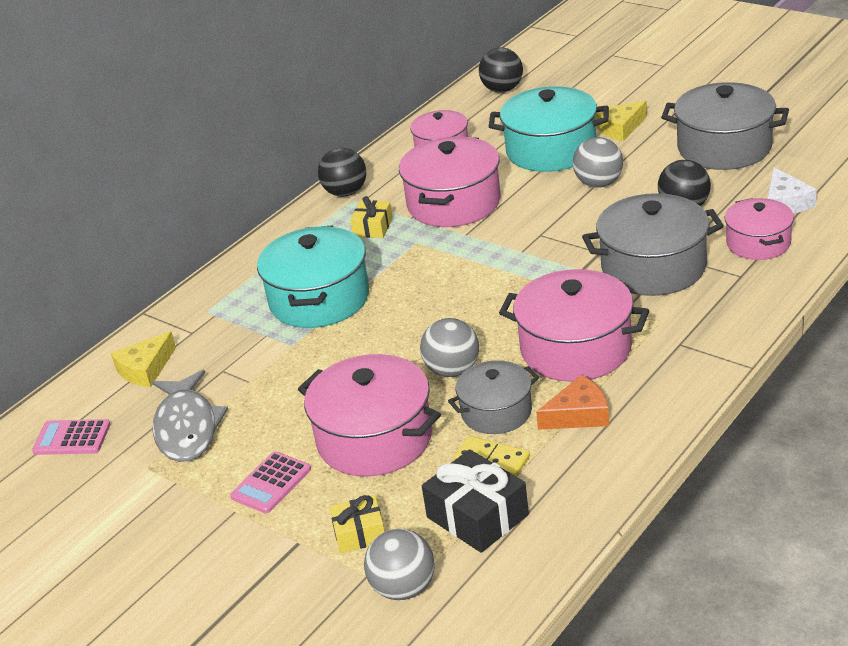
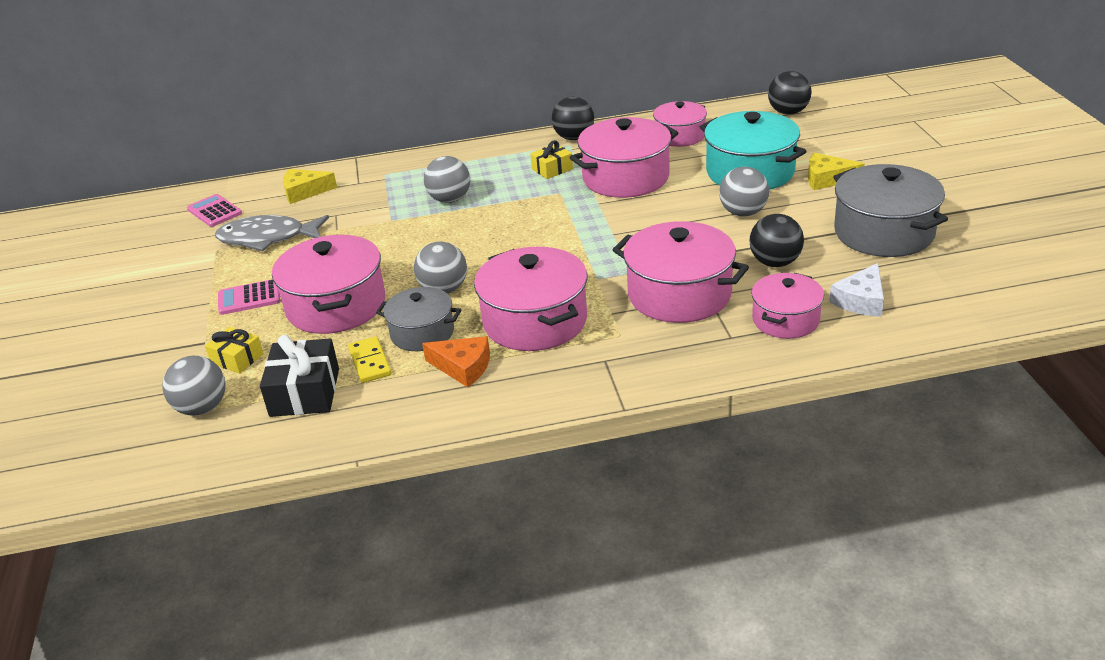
camera: 40 degrees right, 0 degrees up
grey fish [152,370,228,462] -> grey fish turned 60 degrees clockwise [215,215,329,251]
turquoise pot [257,225,369,328] -> grey ball [424,156,470,203]
grey pot [582,193,724,296] -> pink pot [613,221,749,323]

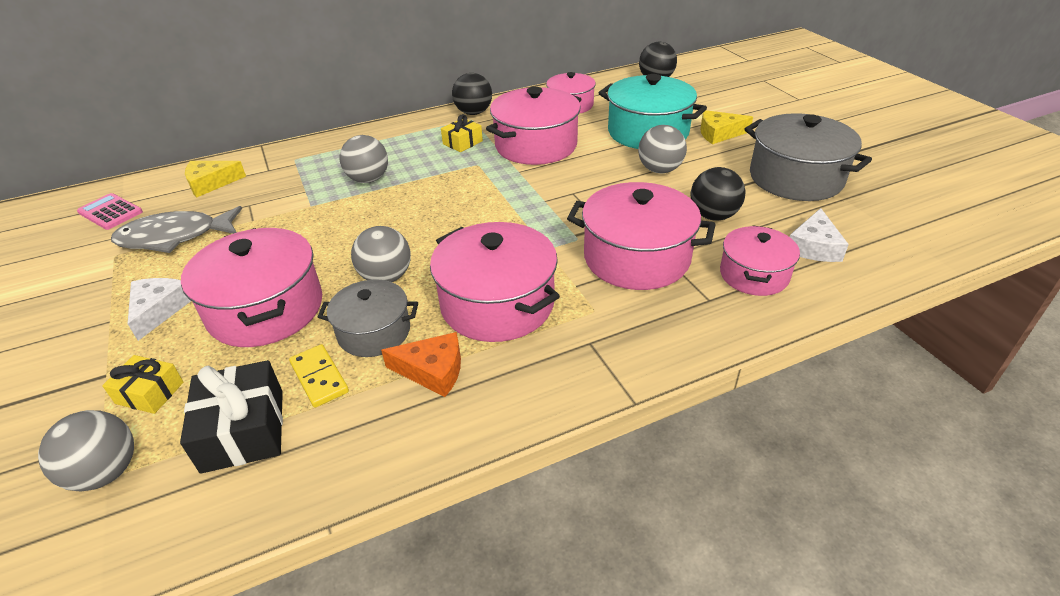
camera: 15 degrees left, 5 degrees up
pink calculator [218,279,281,315] -> white cheese [128,278,191,341]

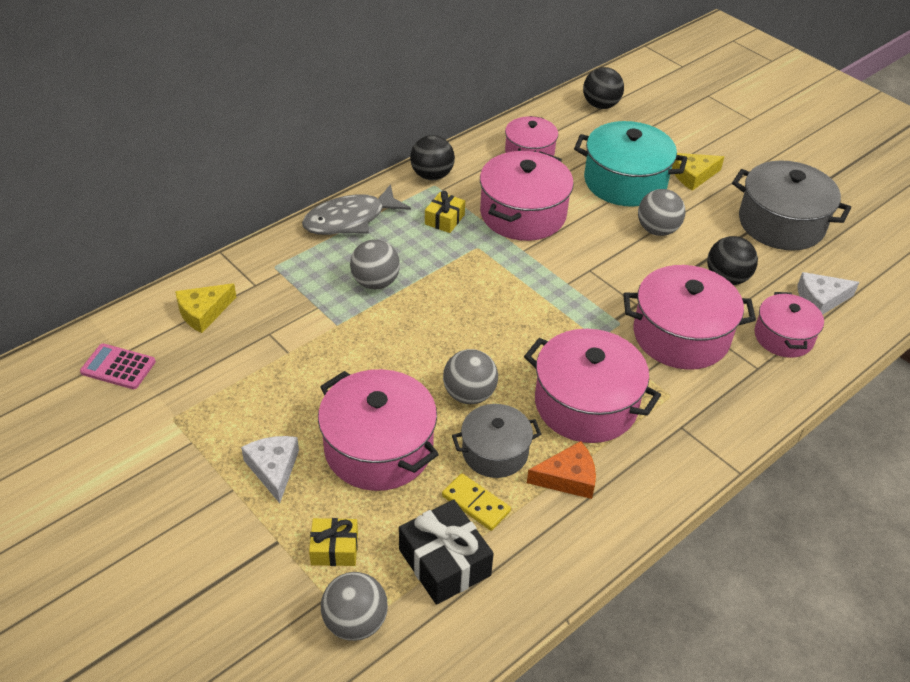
camera: 20 degrees left, 5 degrees up
grey fish [111,206,242,253] -> grey fish moved to [302,184,411,235]
white cheese [790,208,849,262] -> white cheese turned 75 degrees clockwise [797,272,859,315]

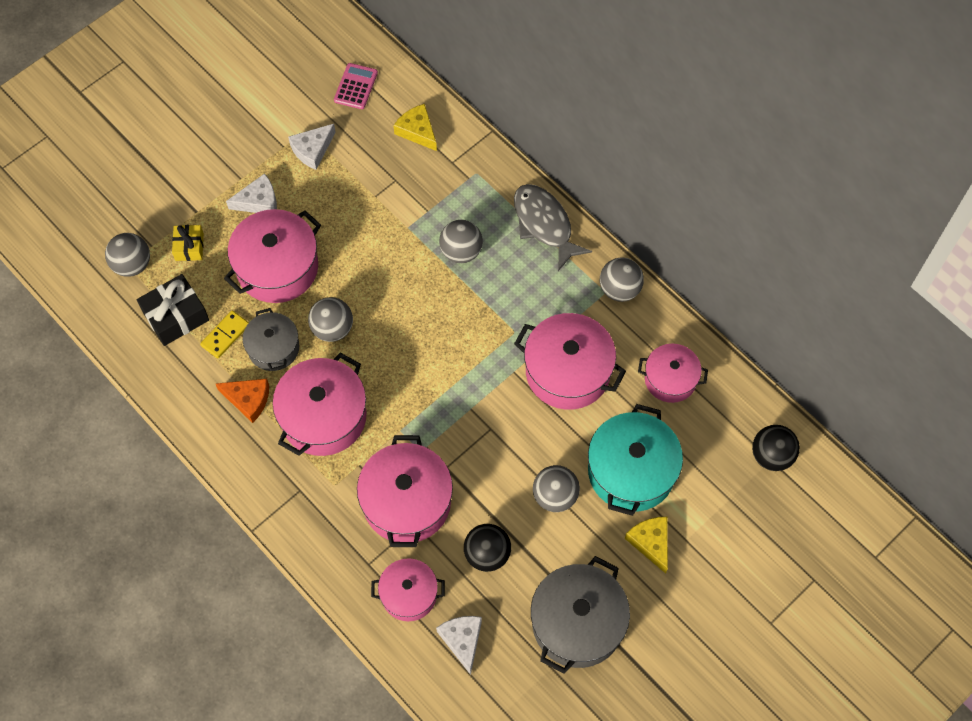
camera: 90 degrees right, 20 degrees up
black ball [410,135,455,180] -> grey ball [600,258,644,302]
yellow gift [425,191,465,233] -> none
orange cheese [527,441,596,499] -> orange cheese turned 60 degrees counterclockwise [216,379,269,423]
none -> white cheese [288,124,335,170]

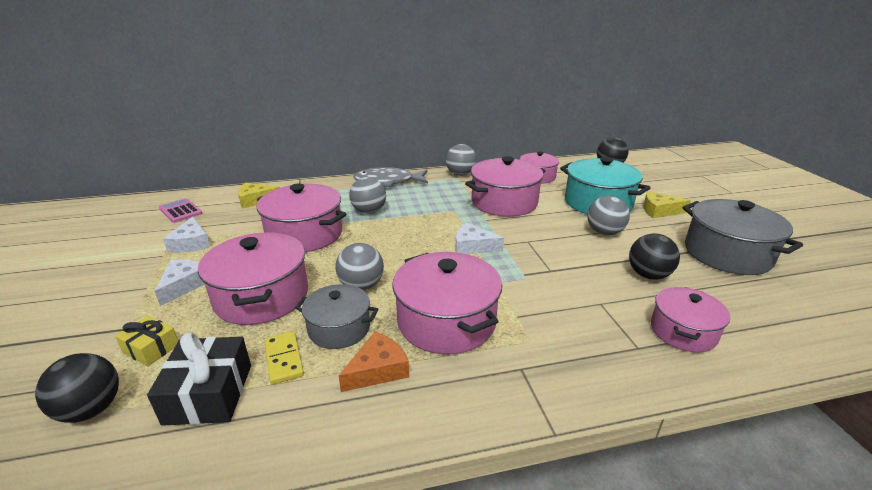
camera: 60 degrees left, 35 degrees down
grey ball [105,233,150,277] -> black ball [35,353,119,423]
pink pot [357,435,453,547] -> pink pot moved to [256,183,346,252]
white cheese [436,616,482,675] -> white cheese moved to [455,222,504,254]

